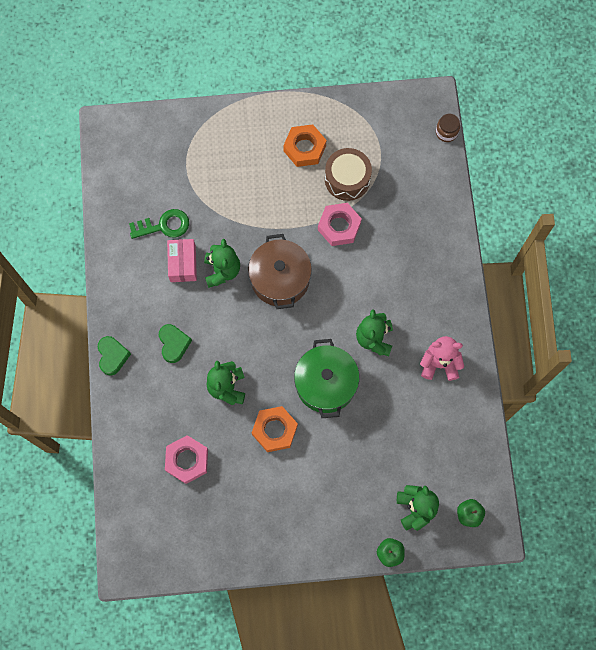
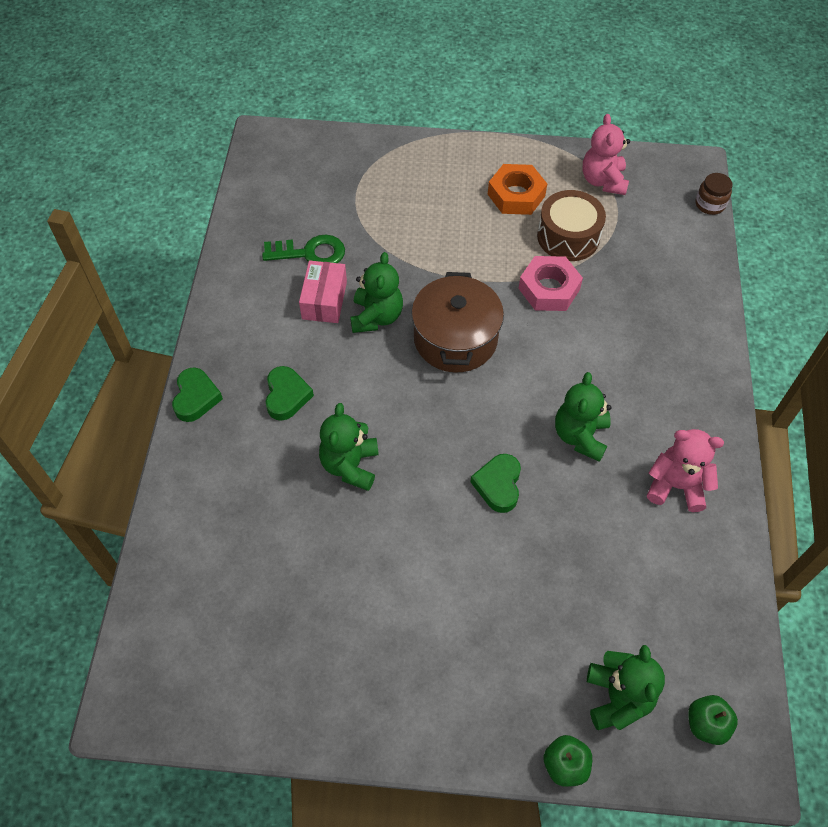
camera: 10 degrees right, 15 degrees down
pink nut [165,435,208,484] -> none
orange nut [252,406,298,452] -> none
green pot [294,339,359,418] -> green heart [470,454,521,513]
none -> pink teddy bear [582,114,630,195]

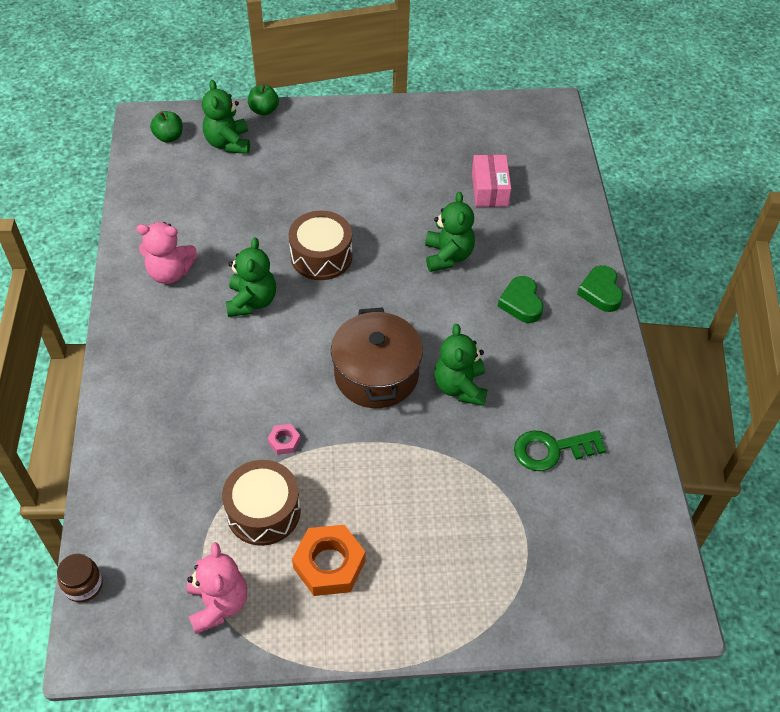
camera: 170 degrees right, 5 degrees down
pink box [299,260,347,323] -> pink box moved to [472,155,511,207]
green heart [470,454,521,513] -> brown drum [288,211,353,280]
pink nut [518,256,583,311] -> pink nut [267,424,301,455], size x0.48

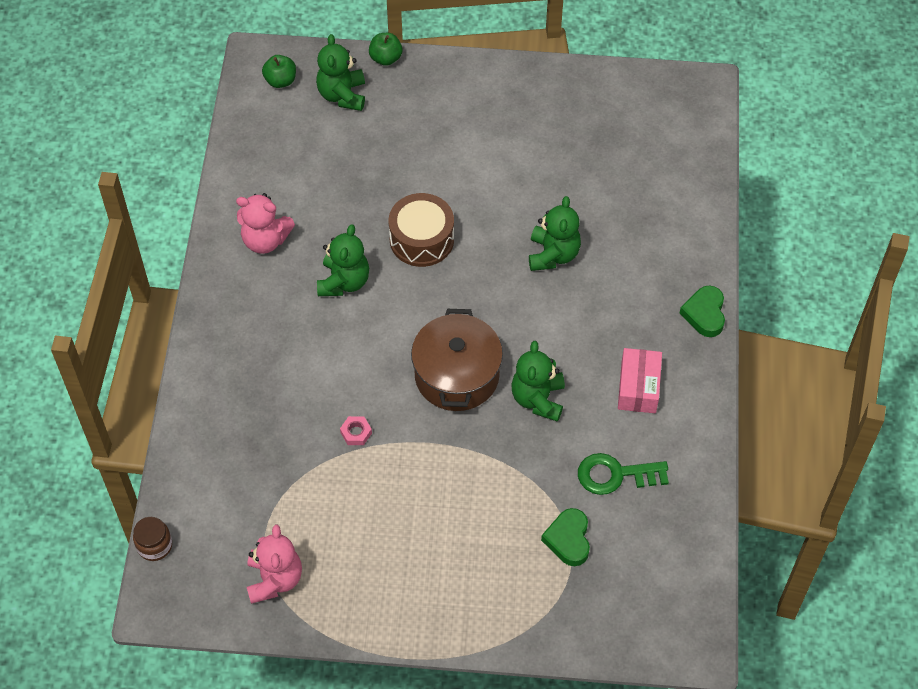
camera: 10 degrees right, 5 degrees up
brown drum [222,460,301,546] -> none
orange nut [292,525,366,596] -> none
pink box [472,155,511,207] -> pink box moved to [618,348,662,413]
green heart [498,276,543,323] -> green heart moved to [541,508,590,566]

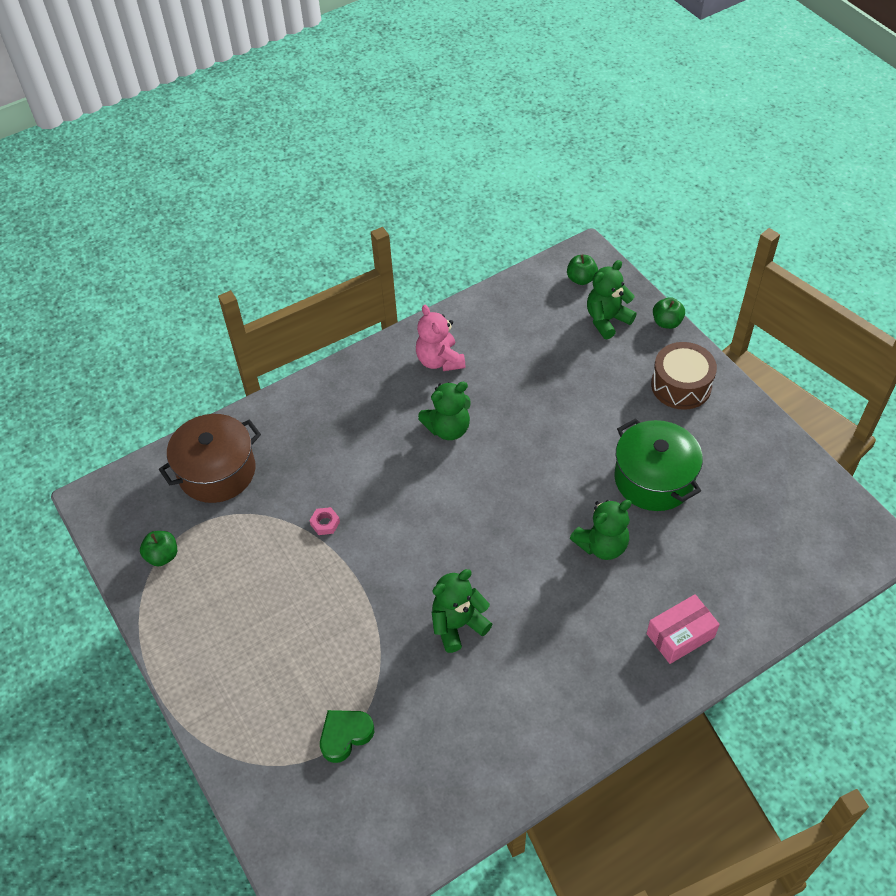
camera: 55 degrees right, 5 degrees down
brown jar [133,517,172,561] -> none
pink teddy bear [247,525,302,604] -> green apple [140,531,177,566]
brown drum [389,193,454,267] -> brown drum moved to [651,342,717,410]
brown pot [411,309,503,411] -> brown pot moved to [159,414,261,503]
green key [578,453,669,495] -> none
pink box [618,348,662,413] -> pink box moved to [646,594,720,664]
green heart [679,286,725,337] -> none
none -> green pot [614,418,703,511]

